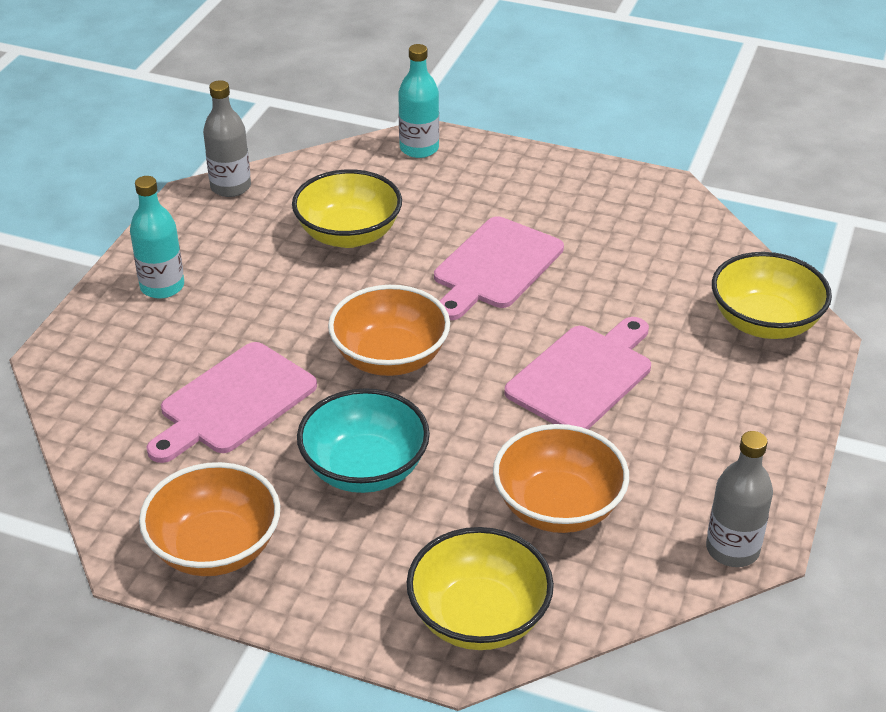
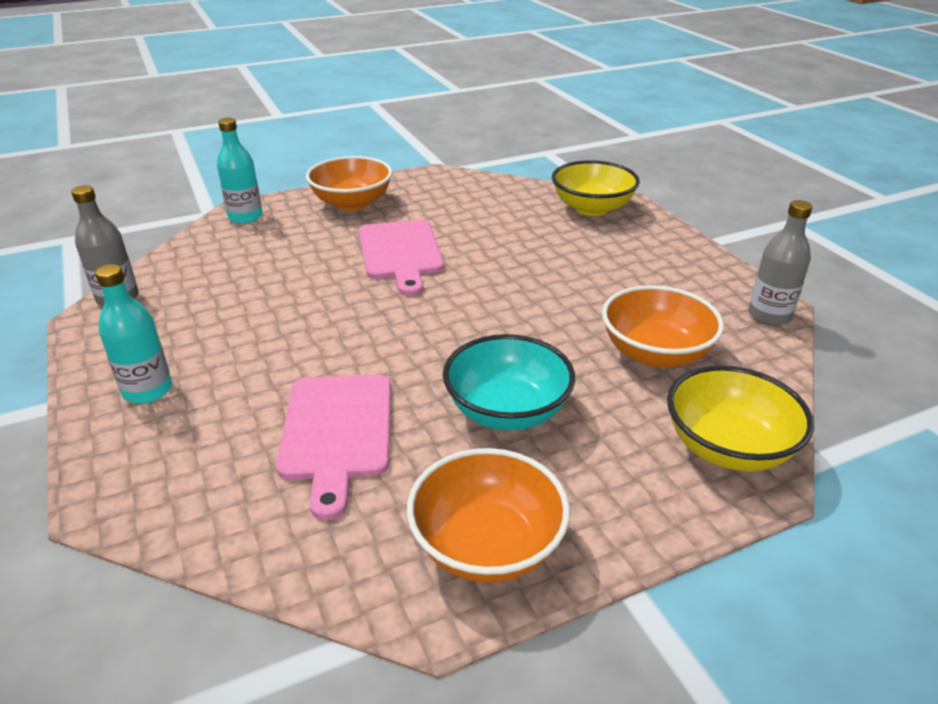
camera: 45 degrees left, 5 degrees down
yellow bowl [292,169,402,248] -> none
orange bowl [328,285,450,376] -> orange bowl moved to [306,156,392,211]
pink cutting board [505,317,651,429] -> none

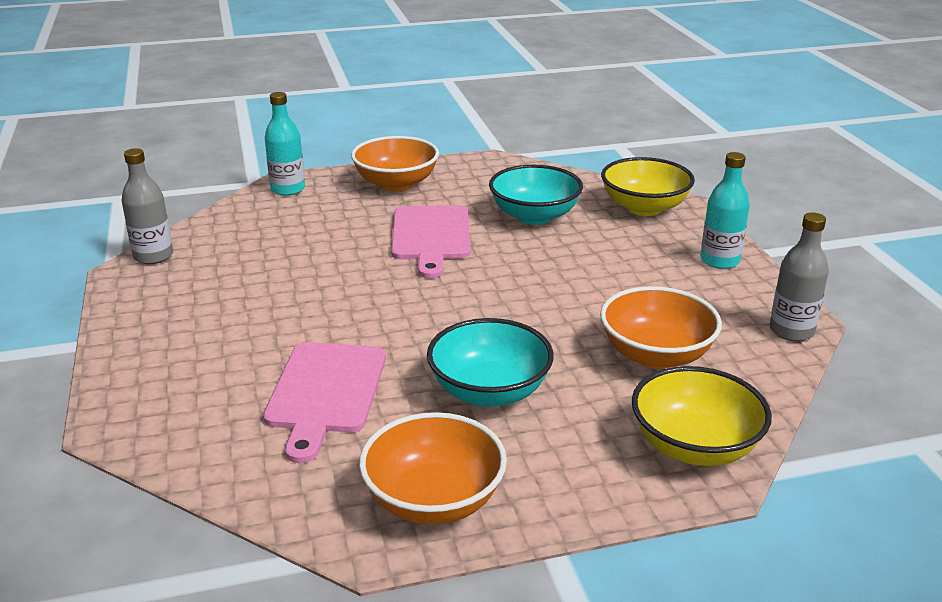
camera: 10 degrees right, 5 degrees down
turquoise bottle [95,264,172,404] -> turquoise bottle moved to [700,152,750,269]
none -> turquoise bowl [489,165,583,225]

